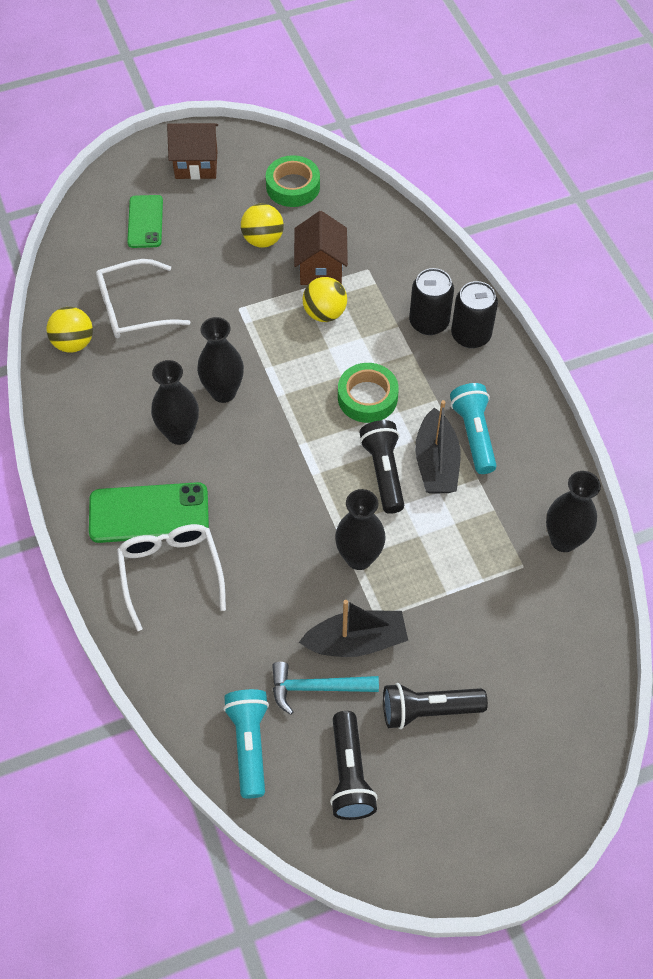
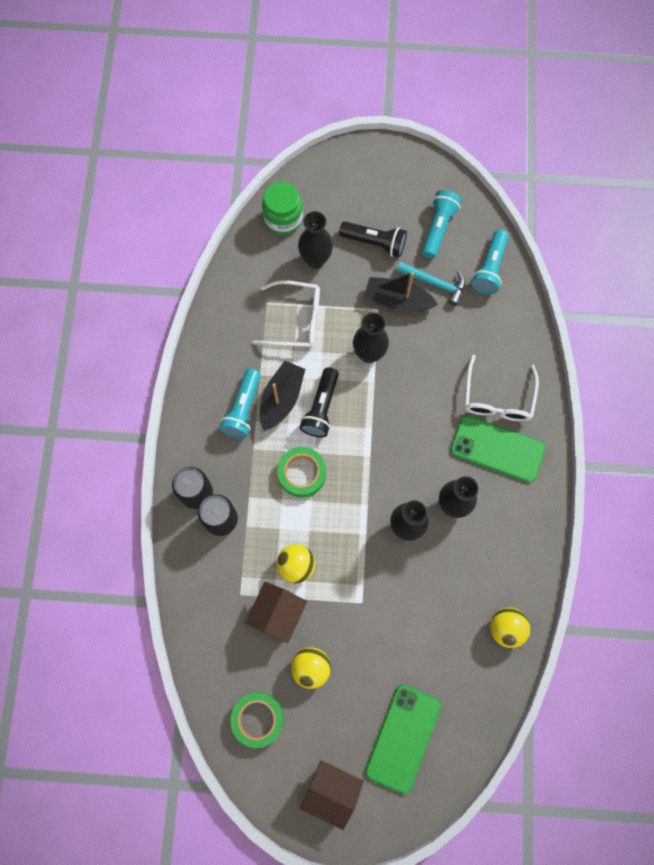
camera: 155 degrees left, 15 degrees up
white glasses [96,259,190,338] -> white glasses moved to [253,280,320,348]
green phone [127,195,163,248] -> green phone [365,685,441,794], size x1.53
black flashlight [330,711,378,820] -> turquoise flashlight [422,190,462,258]
black vase [546,471,601,552] -> black vase moved to [298,211,333,269]
none -> green jar [262,182,303,235]

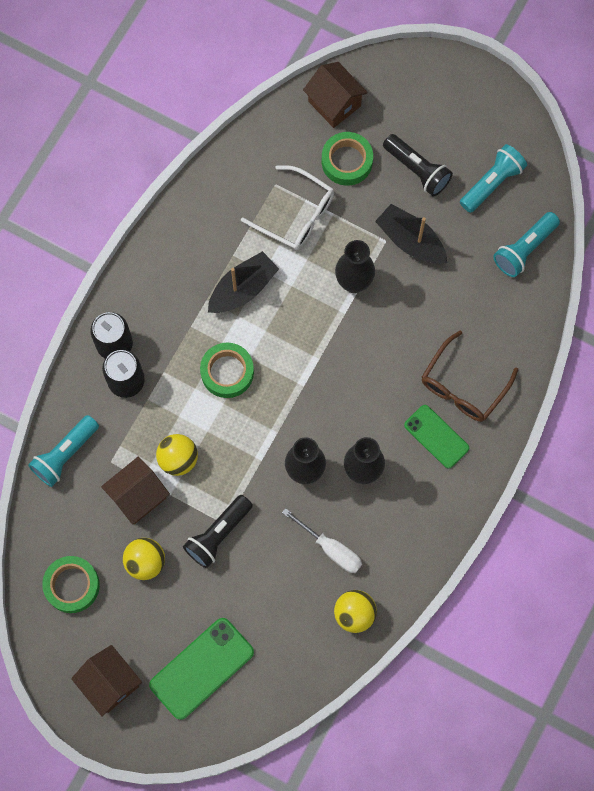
camera: 25 degrees right, 0 degrees up
turquoise flashlight [219,368,261,438] -> turquoise flashlight moved to [28,415,99,487]
green jar [262,182,303,235] -> brown house [303,62,368,128]
black vase [298,211,333,269] -> green tape [322,132,373,186]
black flashlight [299,367,339,438] -> black flashlight moved to [183,495,253,568]
turquoise hammer [396,262,465,306] -> none
green phone [450,415,546,483] -> green phone [404,405,469,469], size x0.66
white glasses [465,355,539,422] -> brown glasses [422,330,518,422]
none -> white screwdriver [282,508,362,573]

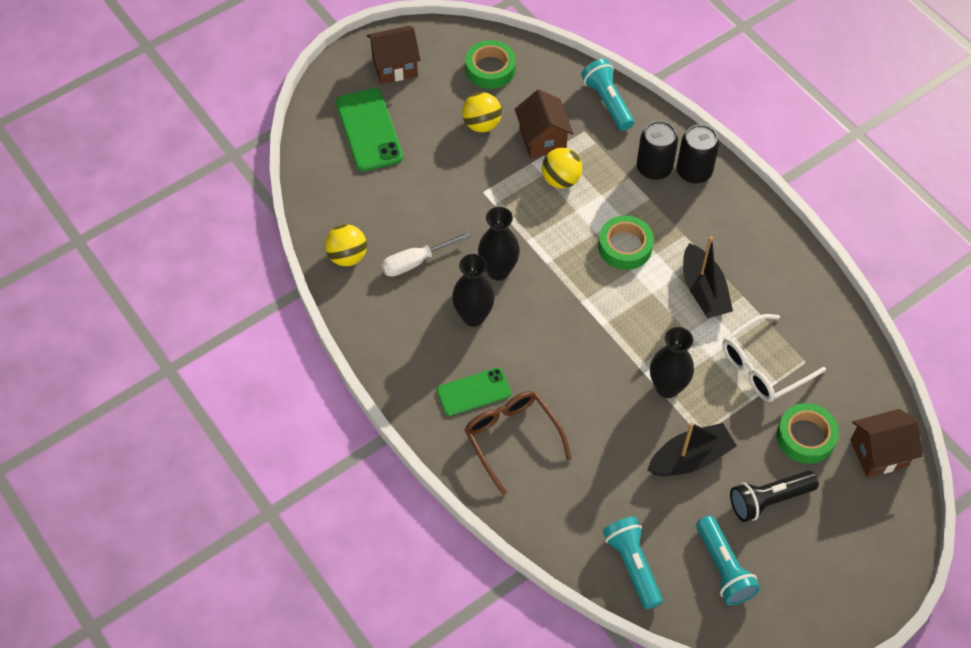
camera: 115 degrees right, 15 degrees down
black flashlight [183,495,253,568] -> none

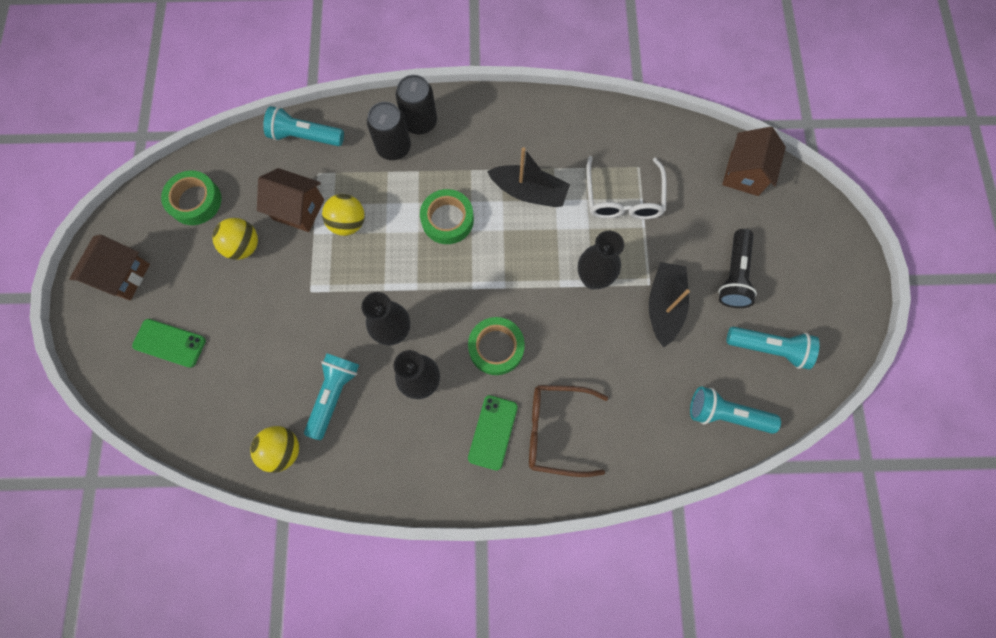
camera: 55 degrees left, 15 degrees up
green phone [336,88,403,172] -> green phone [132,319,206,368], size x0.66
white screwdriver [381,232,471,277] -> turquoise flashlight [304,353,359,440]
green tape [777,403,839,464] -> green tape moved to [468,317,525,375]

